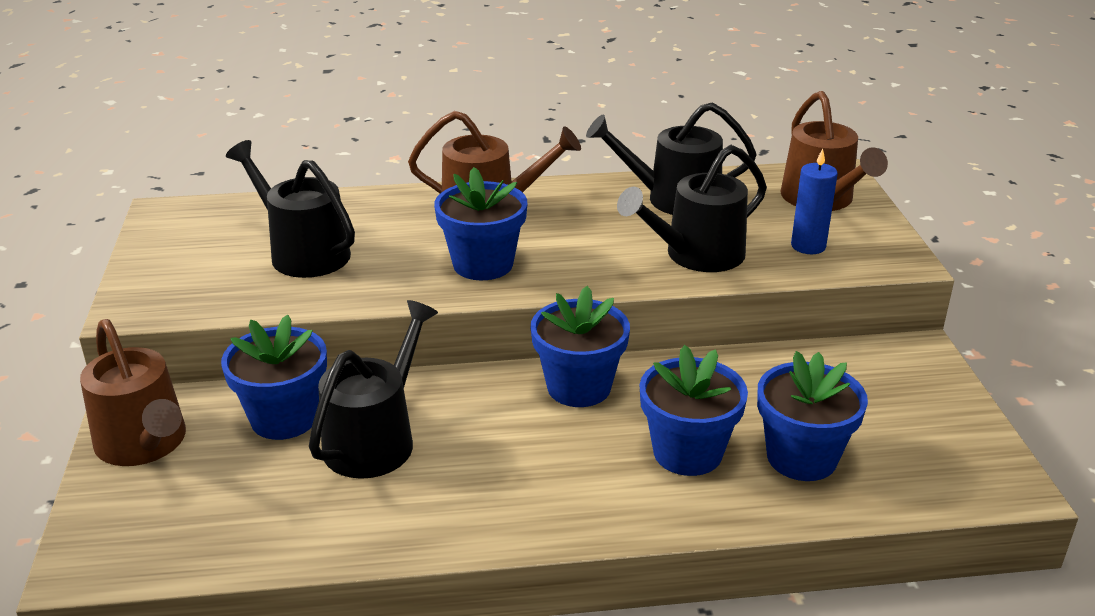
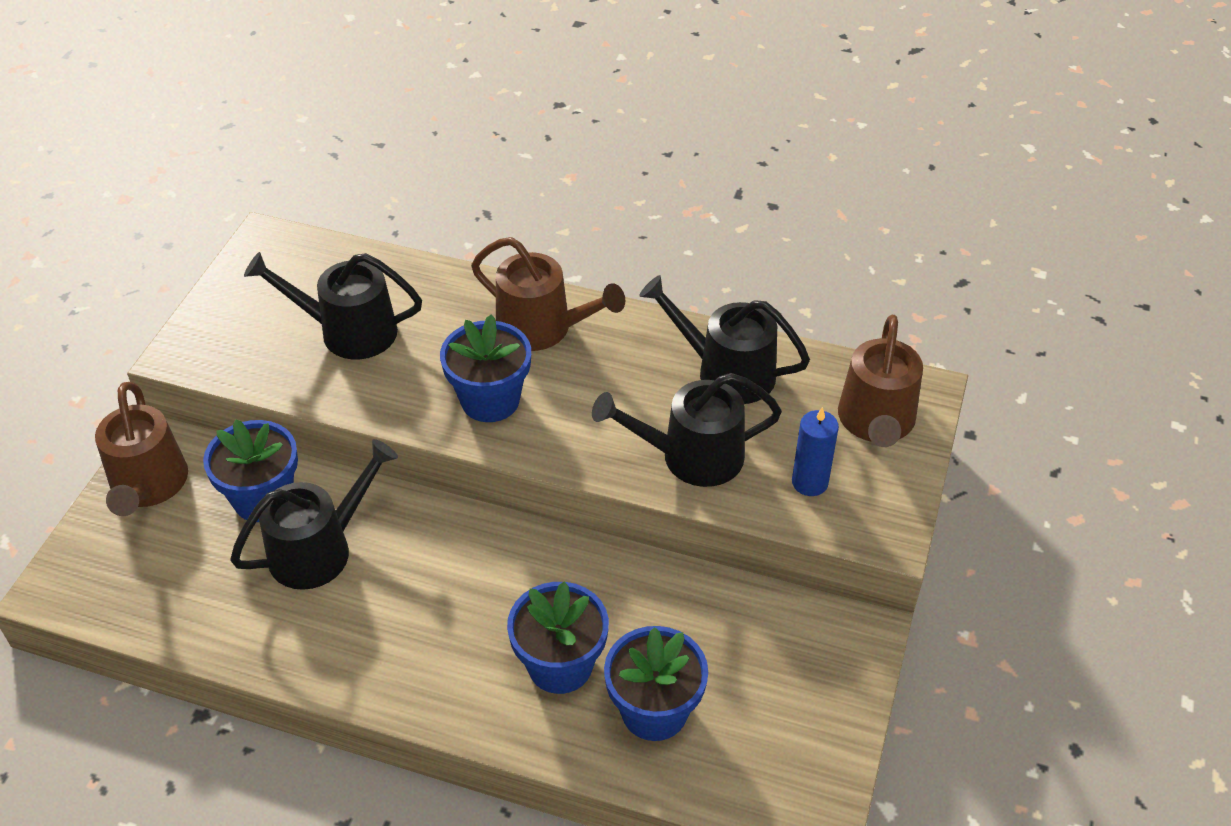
camera: 25 degrees right, 15 degrees up
black watering can [226,140,355,278] -> black watering can turned 60 degrees counterclockwise [244,252,422,359]
blue flower pot [531,286,630,407] -> none

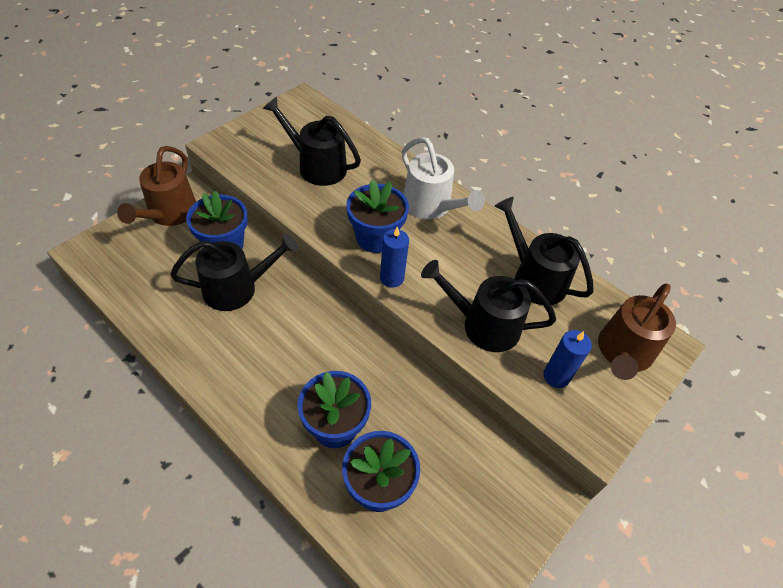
camera: 20 degrees right, 5 degrees up
brown watering can [471,237,625,351] -> white watering can [402,137,485,220]
none -> blue candle [380,226,409,288]

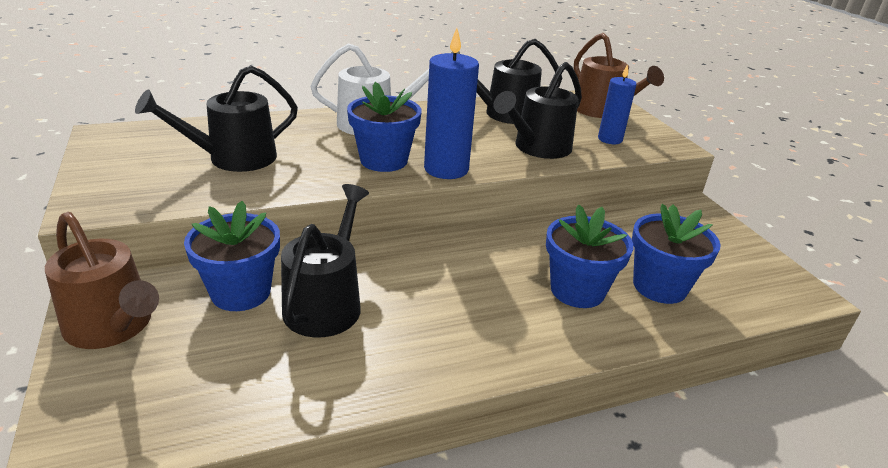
camera: 60 degrees left, 20 degrees down
blue candle [380,226,409,288] -> blue candle [424,28,479,179], size x1.60

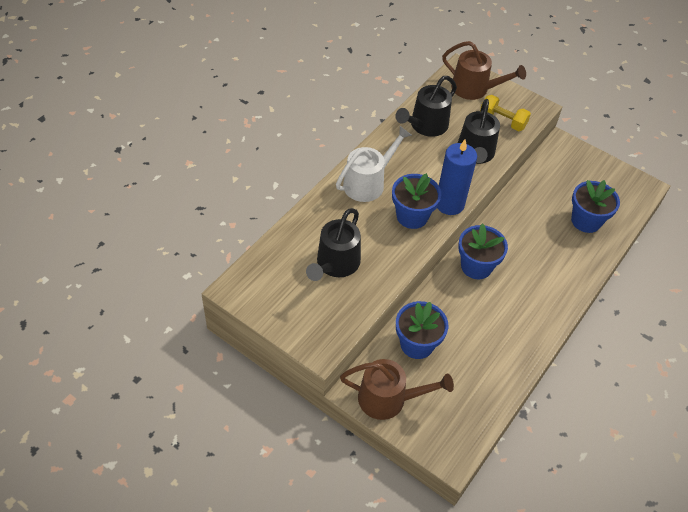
camera: 35 degrees left, 20 degrees up
black watering can [281,184,369,338] -> none
blue flower pot [546,205,633,308] -> blue flower pot moved to [458,223,508,279]
blue candle [598,64,637,144] -> yellow dumbbell [480,95,531,131]

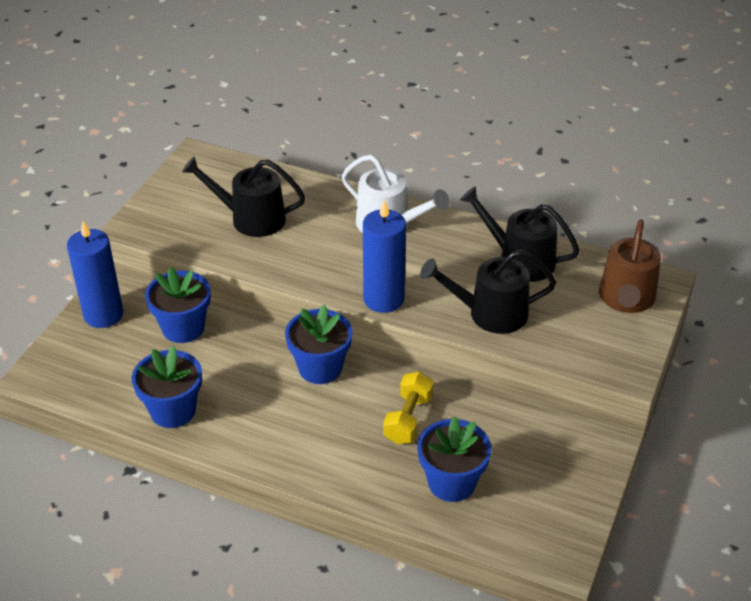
camera: 80 degrees right, 10 degrees down
brown watering can [340,359,454,420] -> blue candle [67,221,123,328]
blue flower pot [392,173,441,229] -> blue flower pot moved to [132,346,202,428]
yellow dumbbell [480,95,531,131] -> yellow dumbbell moved to [383,371,434,444]

